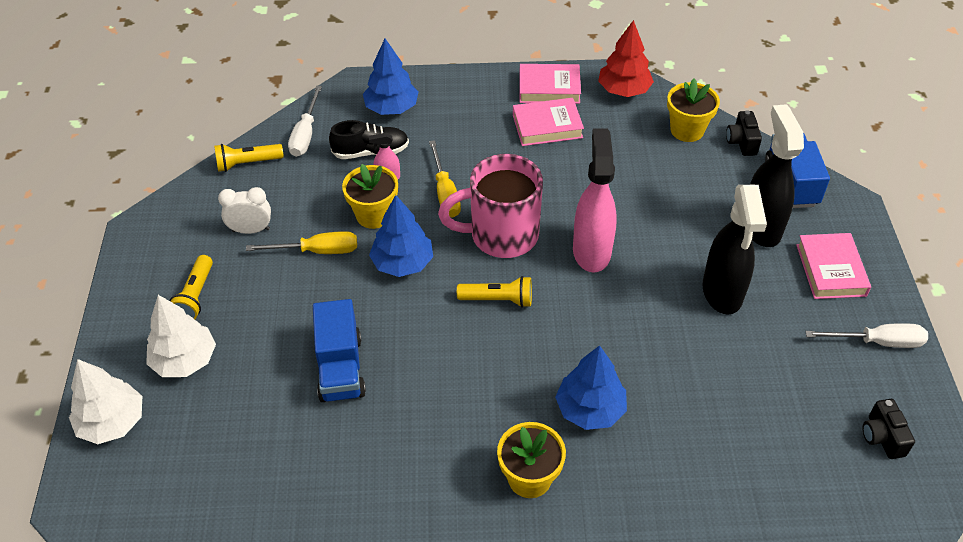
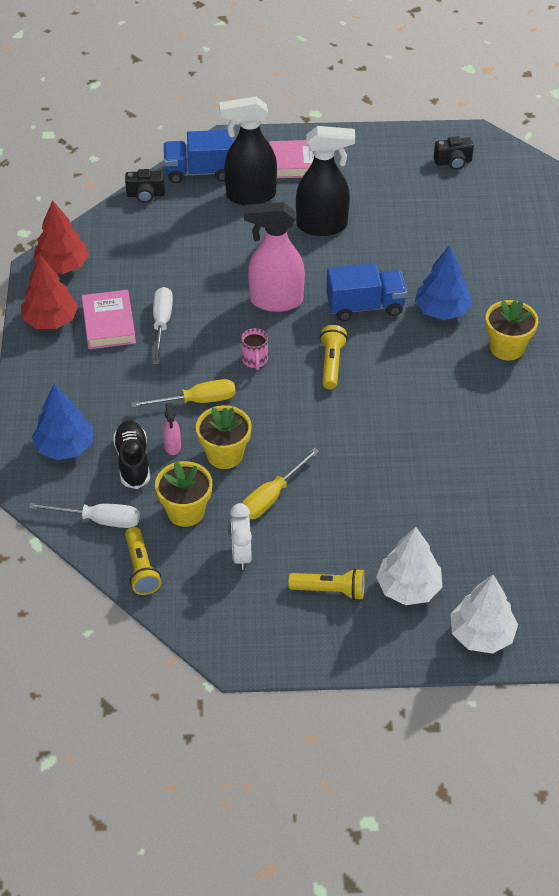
camera: 90 degrees left, 0 degrees up
yellow screwdriver [246,231,357,254] -> yellow screwdriver turned 135 degrees counterclockwise [242,448,319,519]
blue truck [313,299,366,402] -> blue truck moved to [326,263,407,321]
blue tree [369,195,433,277] -> none
pink mug [438,154,543,258] -> pink mug [241,328,268,370], size x0.41
pink book [519,64,581,104] -> red tree [21,255,78,329]
yellow flower pot [667,79,720,142] -> yellow flower pot moved to [155,461,212,527]
white screwdriver [805,323,928,348] -> white screwdriver moved to [153,287,173,364]

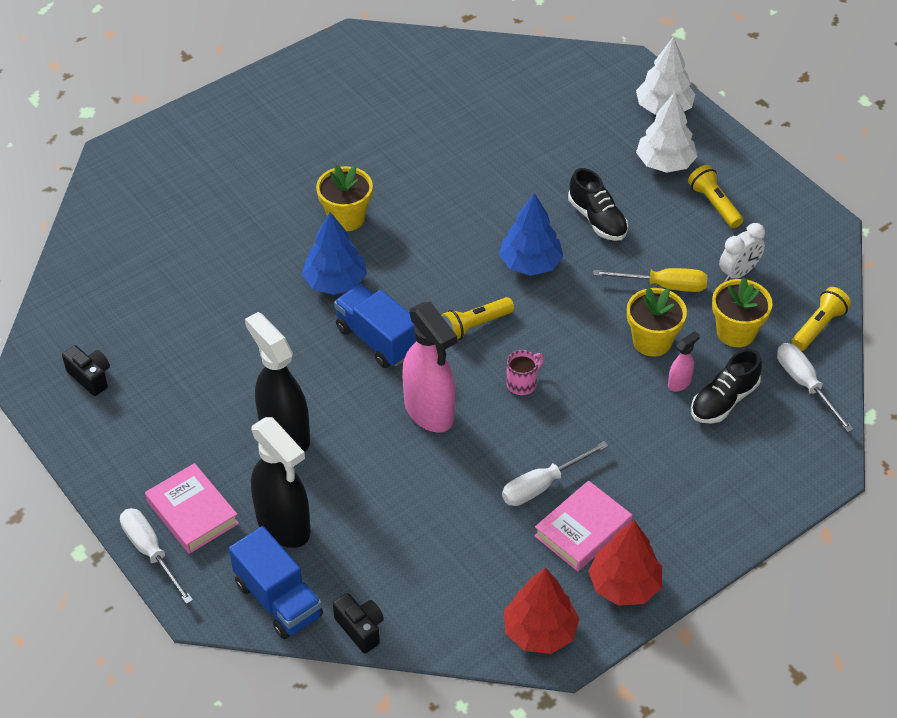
camera: 125 degrees left, 0 degrees up
blue tree [32,383,93,460] -> blue tree moved to [499,193,564,276]
yellow screwdriver [131,379,236,408] -> none
none -> white screwdriver [120,508,193,604]
none -> black shoe [568,168,628,241]

